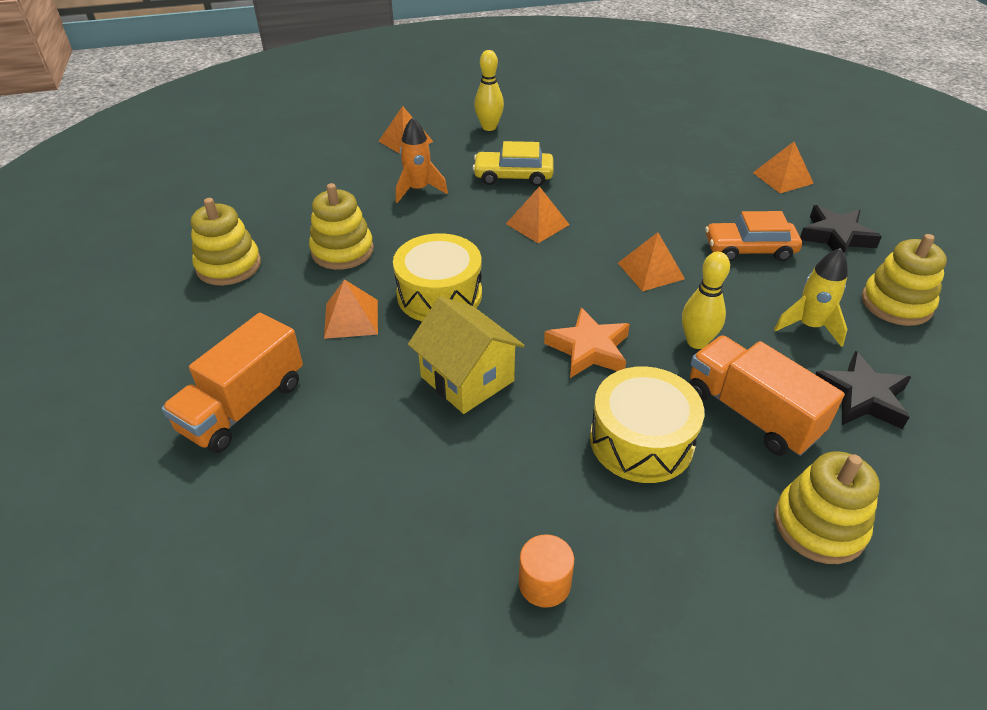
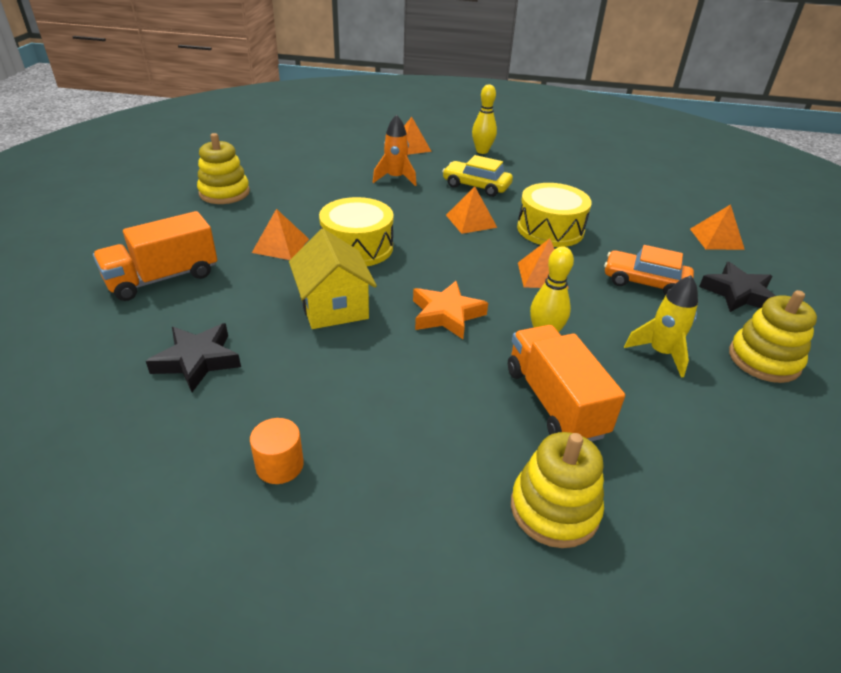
camera: 20 degrees right, 5 degrees down
yellow stacking toy [309,183,374,270] -> none
yellow drum [590,366,704,483] -> yellow drum moved to [517,183,592,247]
black star [815,351,911,429] -> black star moved to [146,323,241,392]

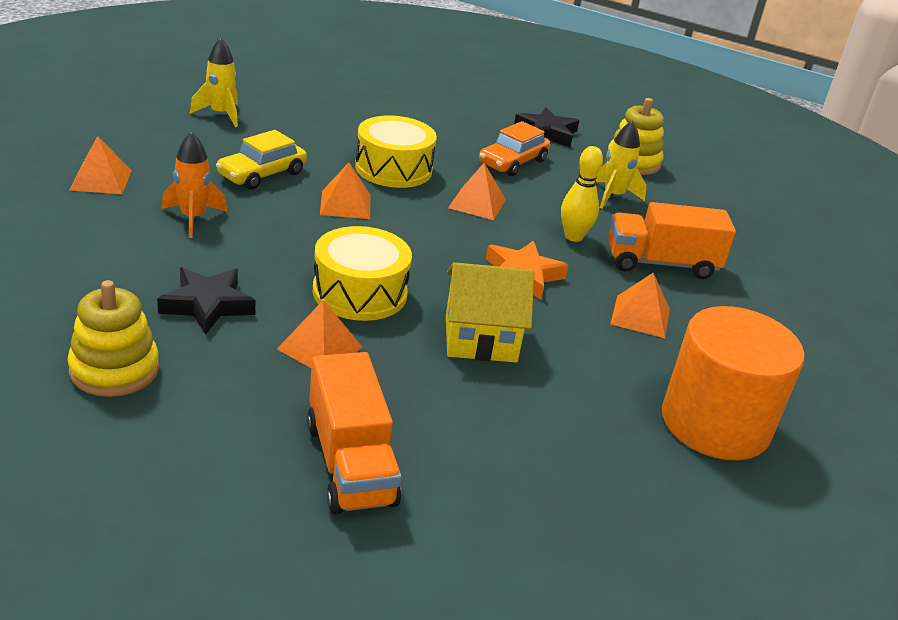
camera: 75 degrees left, 5 degrees down
black star [146,323,241,392] -> black star moved to [157,267,255,335]
orange cylinder [250,418,304,484] -> orange cylinder [662,306,805,460], size x2.44
yellow bowling pin [472,84,497,154] -> none
yellow stacking toy [511,432,604,548] -> none
orange pyramid [690,204,745,250] -> orange pyramid moved to [610,273,670,338]
none -> yellow rocket [190,38,238,127]

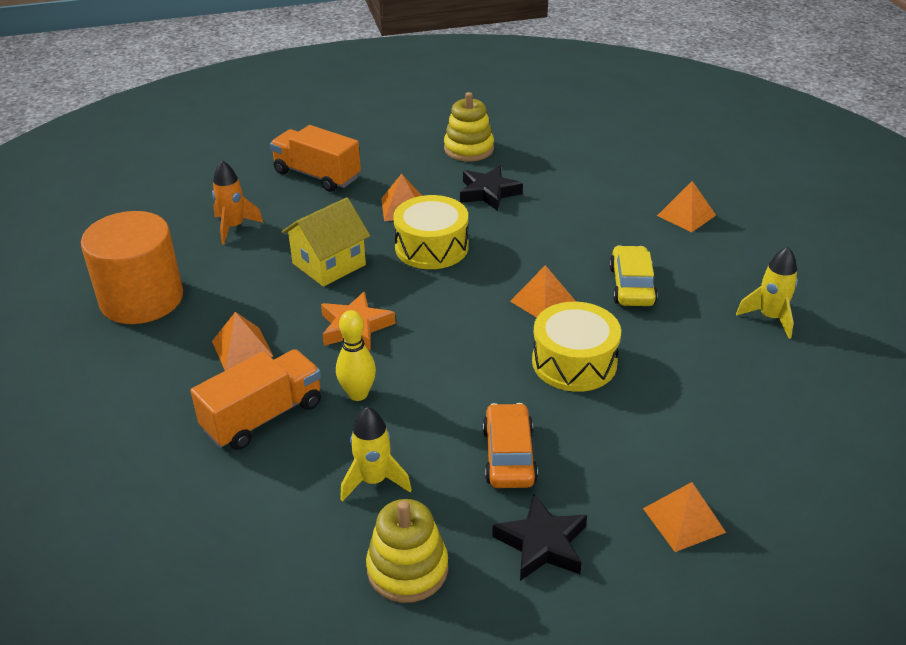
camera: 145 degrees right, 5 degrees up
orange rocket [162,132,227,238] -> orange rocket moved to [212,160,264,244]
orange pyramid [448,163,506,220] -> orange pyramid moved to [643,482,726,552]

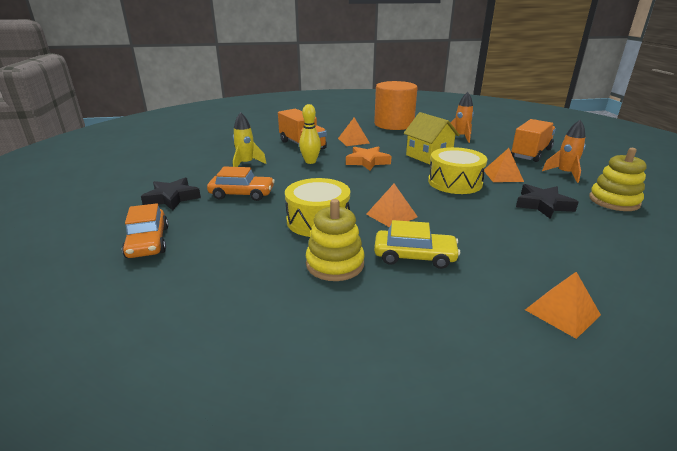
camera: 95 degrees right, 10 degrees down
yellow stacking toy [366,499,448,603] -> yellow stacking toy moved to [306,199,365,281]
orange pyramid [643,482,726,552] -> orange car [122,203,169,258]
yellow rocket [736,247,798,339] -> none
none -> orange rocket [542,120,586,183]

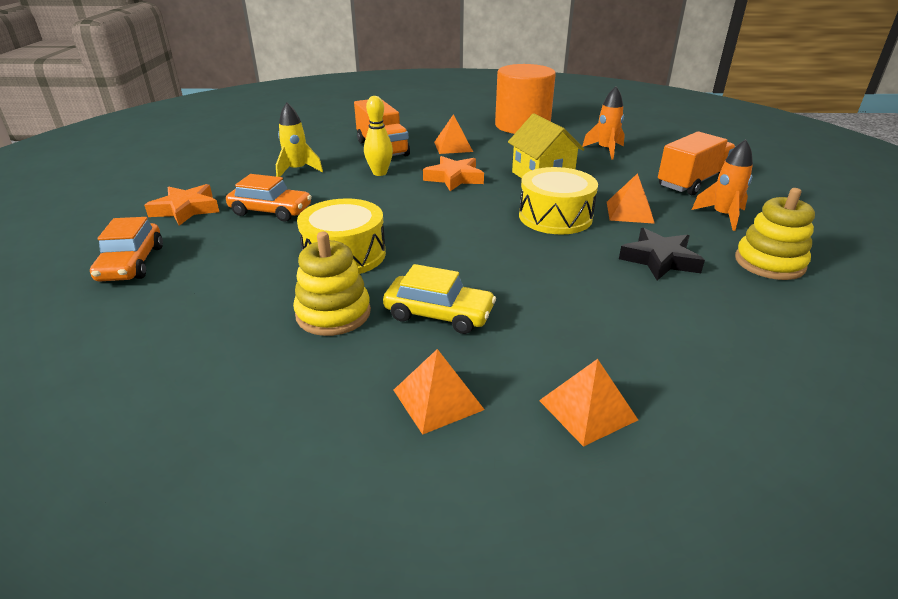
camera: 10 degrees right, 5 degrees up
black star [141,177,201,210] -> orange star [144,184,219,226]
orange pyramid [366,184,418,227] -> orange pyramid moved to [393,349,485,435]

